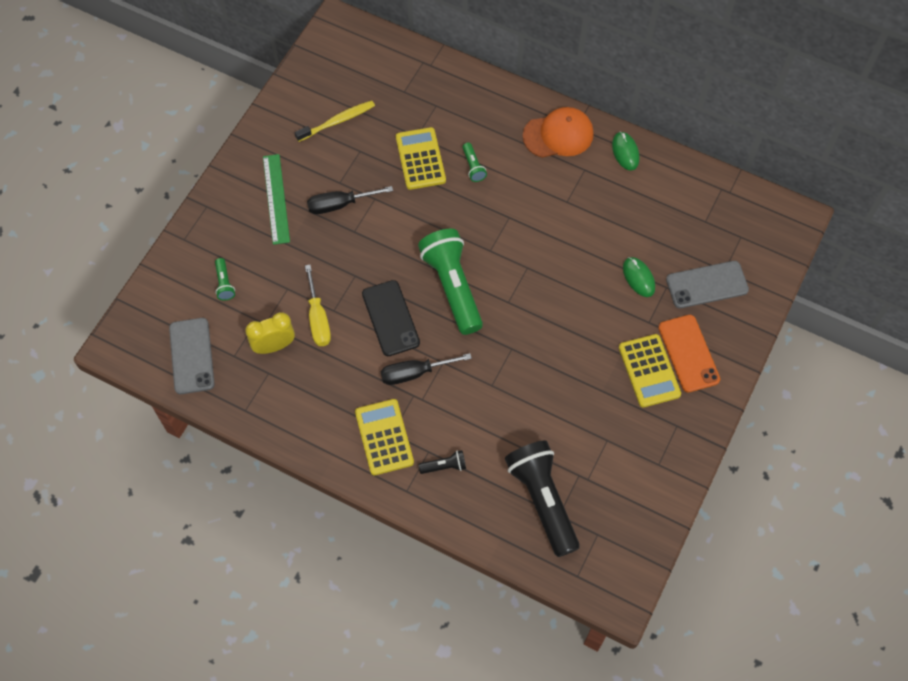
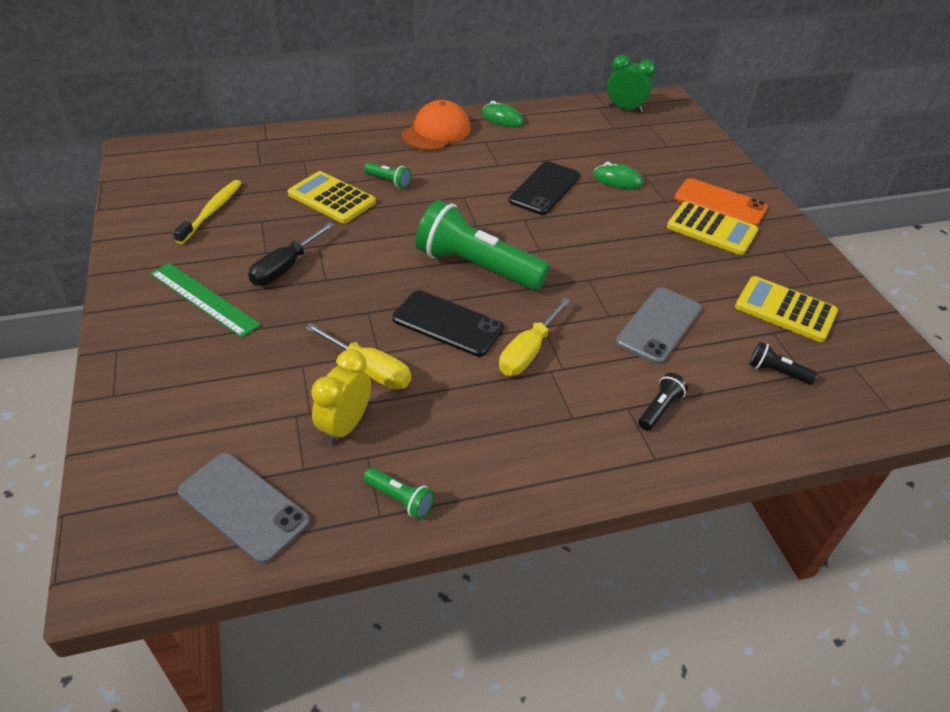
camera: 45 degrees left, 20 degrees down
green flashlight [215,258,235,301] -> green flashlight moved to [363,467,435,519]
yellow calculator [355,399,414,475] -> yellow calculator moved to [735,276,838,342]
black screwdriver [381,353,472,385] -> yellow screwdriver [499,298,571,376]
black flashlight [505,440,580,557] -> black flashlight [749,342,817,385], size x0.42
grey phone [666,261,749,308] -> grey phone moved to [615,287,702,364]
none -> black phone [509,161,580,215]
none -> green clock [607,55,656,113]

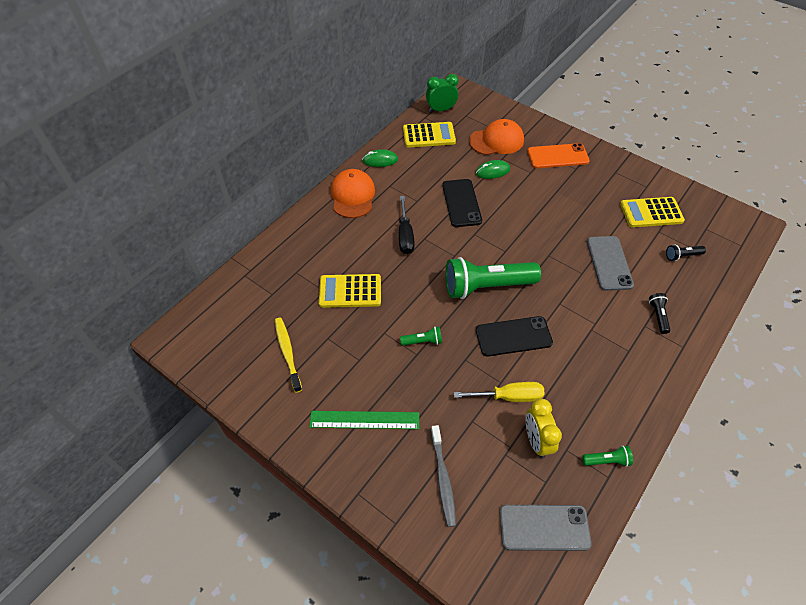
camera: 35 degrees left, 10 degrees up
black screwdriver [248,222,335,286] -> black screwdriver moved to [399,196,415,254]
green flashlight [364,162,411,188] -> green flashlight moved to [400,326,442,346]
yellow screwdriver [499,298,571,376] -> none
yellow calculator [667,201,758,255] -> yellow calculator moved to [403,122,456,148]
none -> grey toothbrush [431,425,456,527]
none -> orange cap [469,119,524,155]

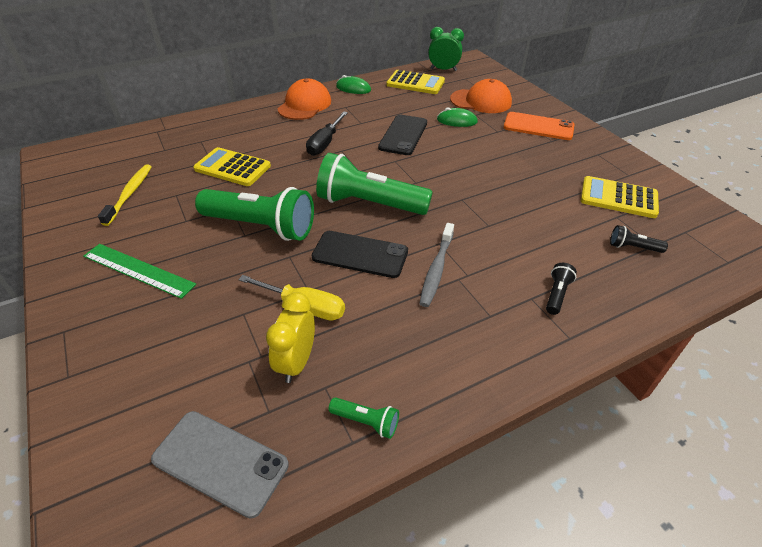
camera: 25 degrees right, 10 degrees down
green flashlight [400,326,442,346] -> green flashlight [195,187,314,241], size x2.37
grey toothbrush [431,425,456,527] -> grey toothbrush moved to [419,223,454,307]
grey phone [587,236,634,291] -> none

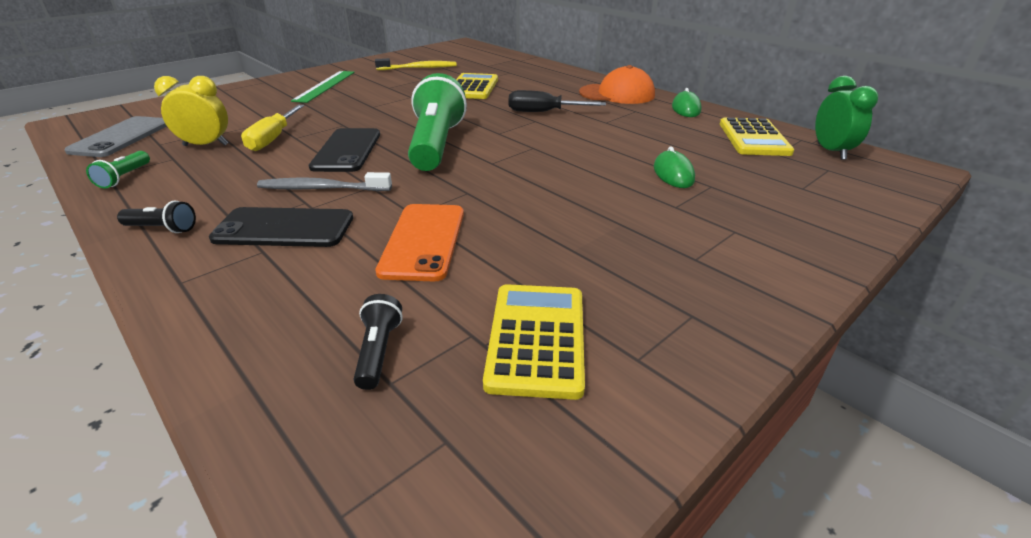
camera: 75 degrees right, 10 degrees down
green flashlight [195,187,314,241] -> none
black phone [378,115,427,155] -> black phone moved to [209,207,353,247]
orange cap [450,79,512,113] -> none
orange phone [503,112,575,140] -> orange phone moved to [375,204,464,282]
black flashlight [546,263,577,315] -> black flashlight moved to [117,201,196,233]

